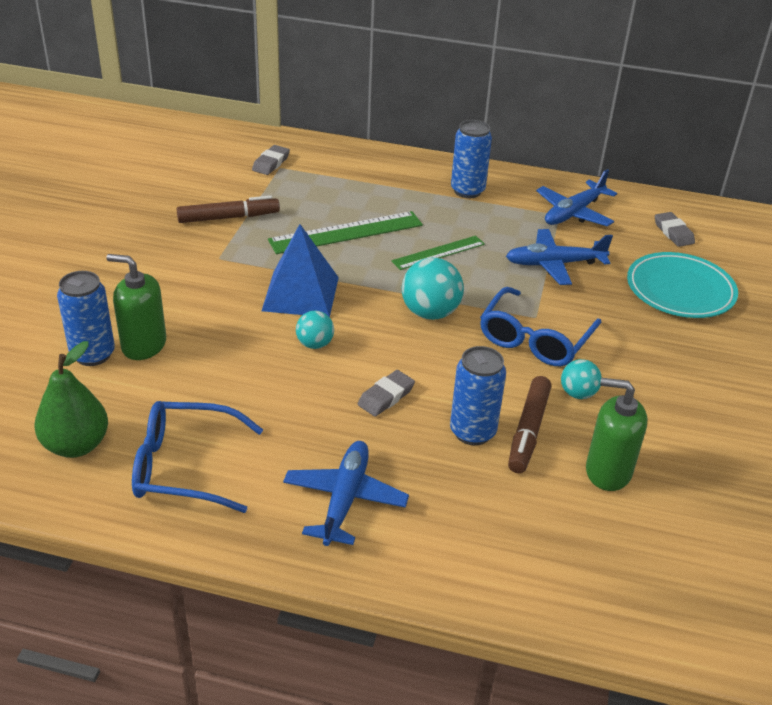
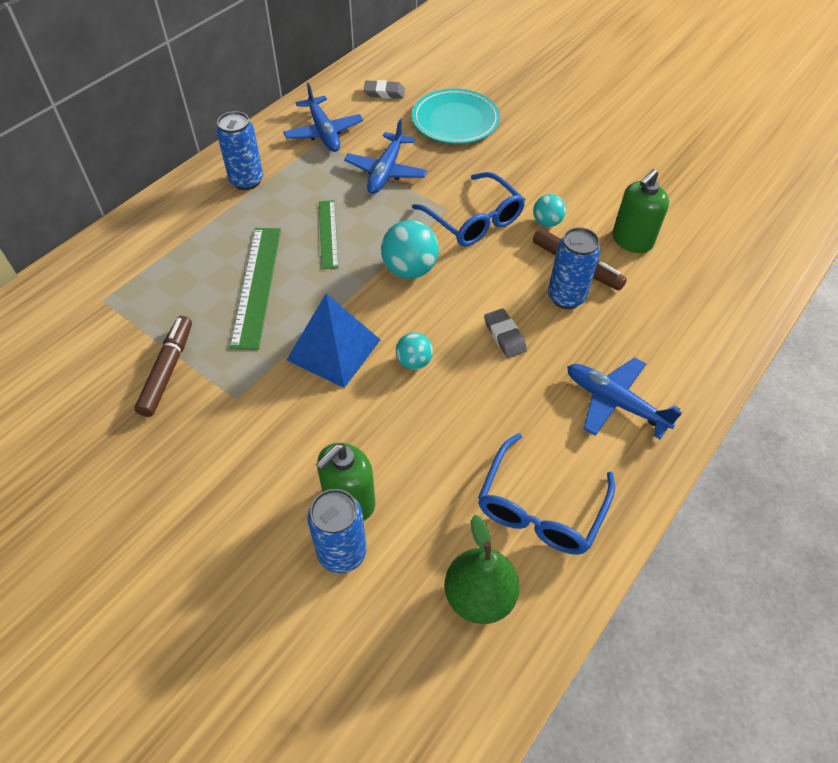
camera: 65 degrees left, 15 degrees up
grey eraser [252,145,290,175] -> none

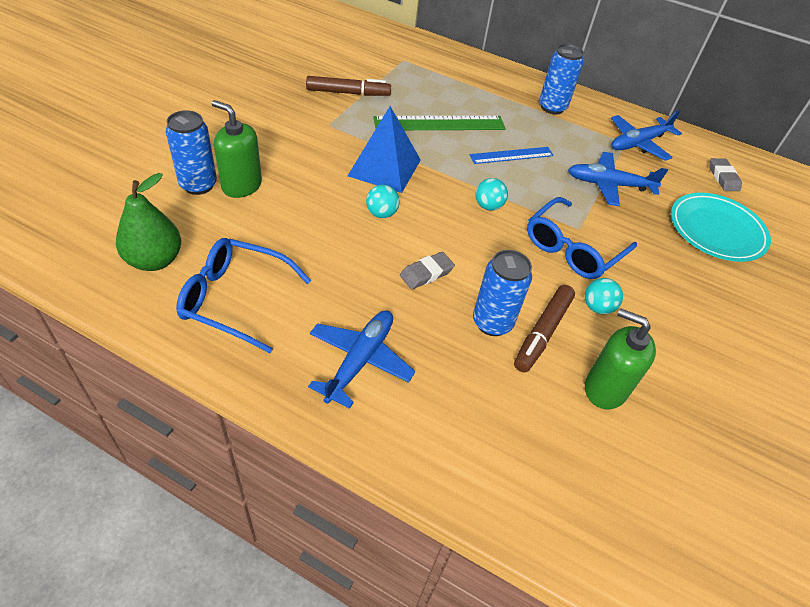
camera: 75 degrees right, 5 degrees down
green ruler [319,200,339,269] -> blue ruler [470,147,554,164]
turquoise ball [381,220,439,279] -> turquoise ball [476,178,508,211], size x0.60

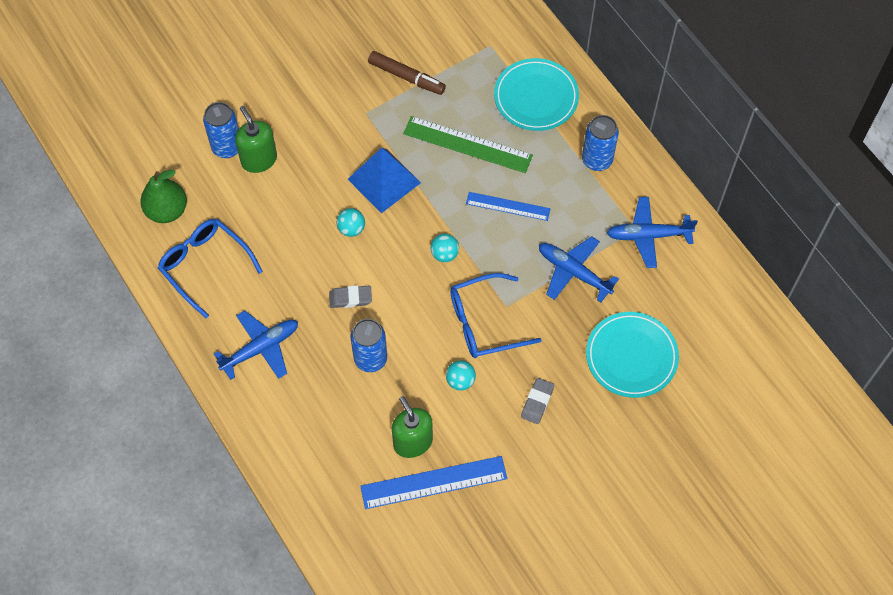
camera: 35 degrees right, 15 degrees up
brown marker [514,285,575,373] -> none
grey eraser [709,158,742,191] -> grey eraser moved to [521,378,554,424]
none -> blue ruler [360,456,507,509]
none -> turquoise plate [494,58,579,131]

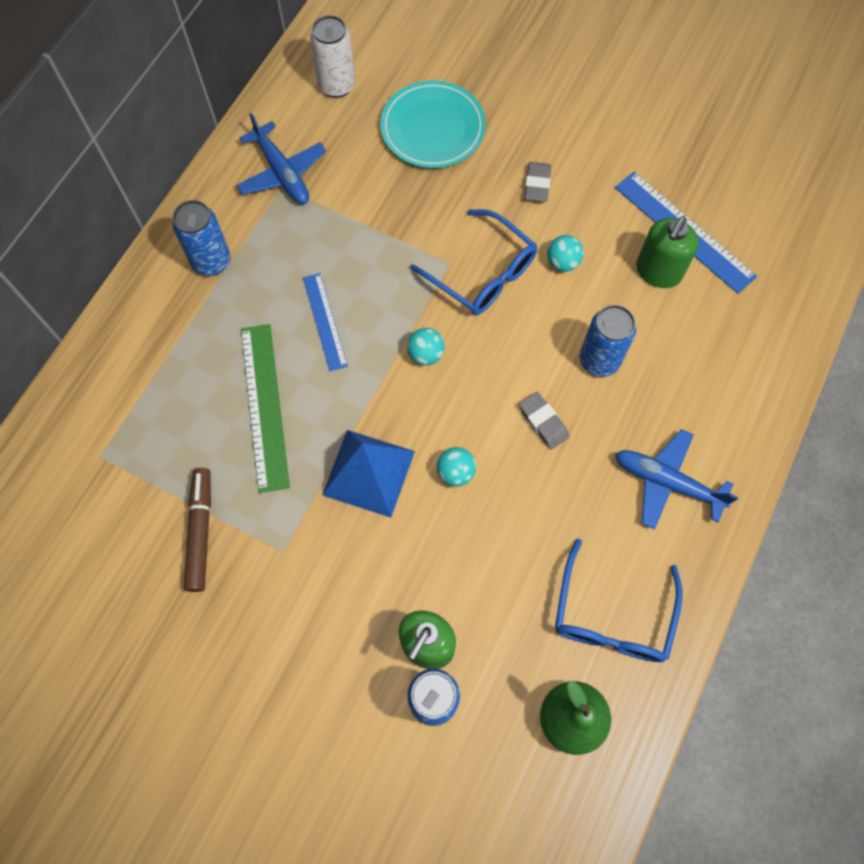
camera: 120 degrees left, 5 degrees up
turquoise plate [494,58,579,131] -> none
grey eraser [521,378,554,424] -> grey eraser turned 75 degrees counterclockwise [524,162,551,202]
blue plane [539,236,619,302] -> none
none -> white can [310,15,355,98]

